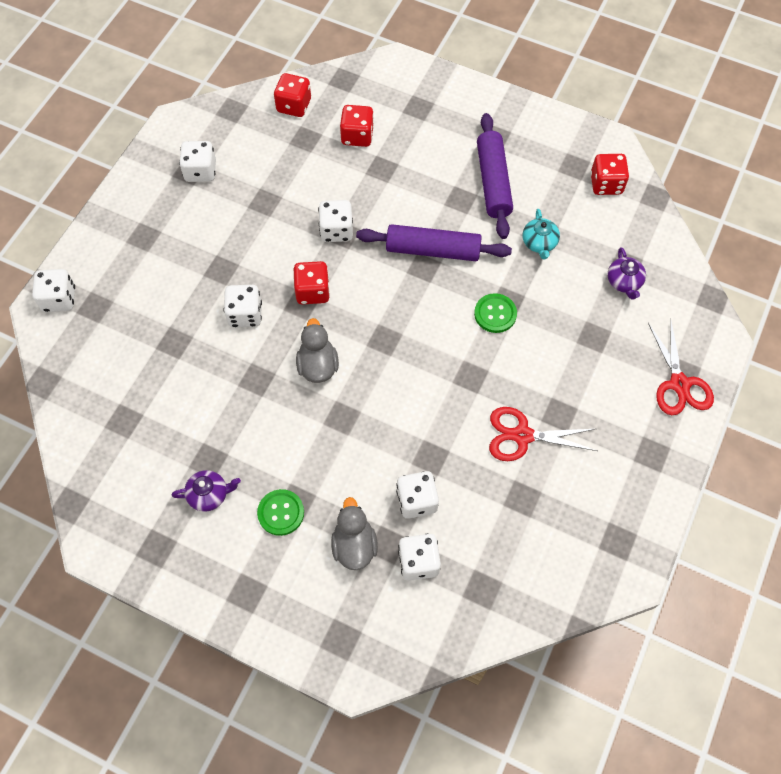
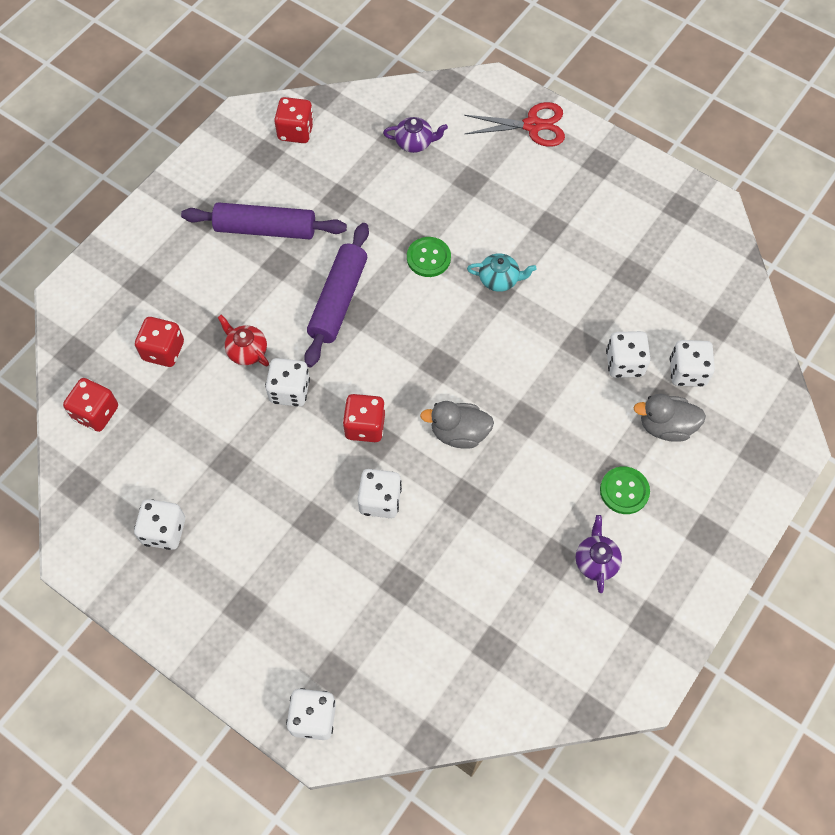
camera: 80 degrees left, 0 degrees up
red scissors [489,407,597,461] -> none
turquoise teapot [523,209,560,260] -> turquoise teapot moved to [467,253,536,292]
none -> red teapot [218,315,269,367]

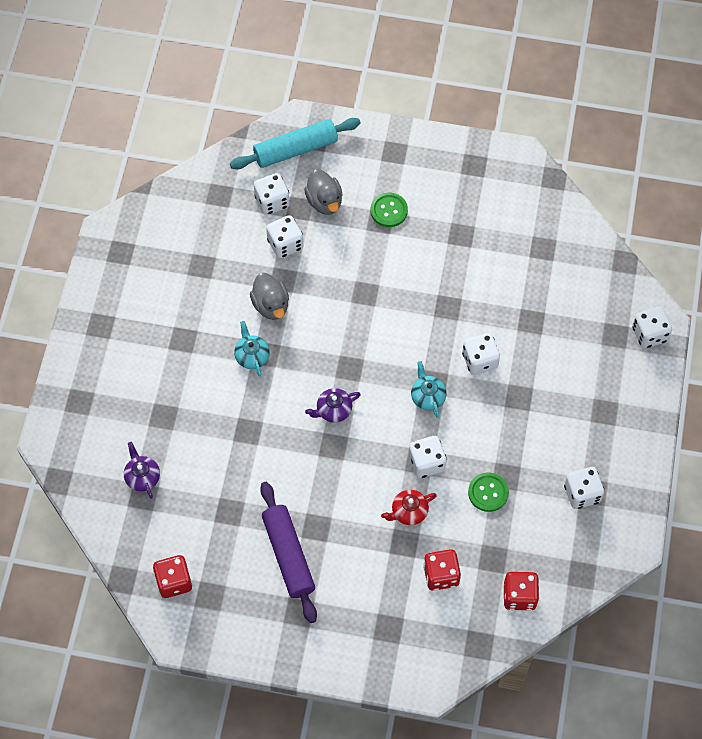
camera: 115 degrees left, 0 degrees up
red teapot [218,315,269,367] -> red teapot turned 45 degrees clockwise [381,490,437,525]
purple rolling pin [304,223,369,367] -> none
red dice [342,394,385,442] -> turquoise teapot [411,361,447,418]
green button [407,237,451,277] -> green button moved to [468,472,509,512]
grey duck [420,401,494,449] -> grey duck moved to [250,273,289,320]
red scissors [464,102,565,147] -> none
purple teapot [576,515,622,593] -> purple teapot moved to [305,388,361,423]
none -> turquoise rolling pin [230,118,361,169]

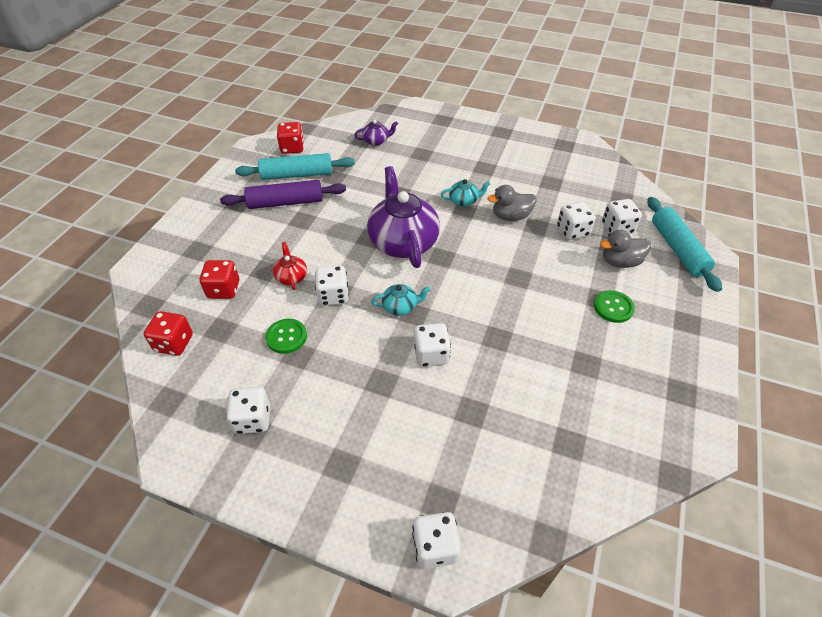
camera: 100 degrees right, 15 degrees down
purple teapot [305,388,361,423] -> purple teapot [367,166,440,268], size x2.24
none -> turquoise rolling pin [235,153,355,180]

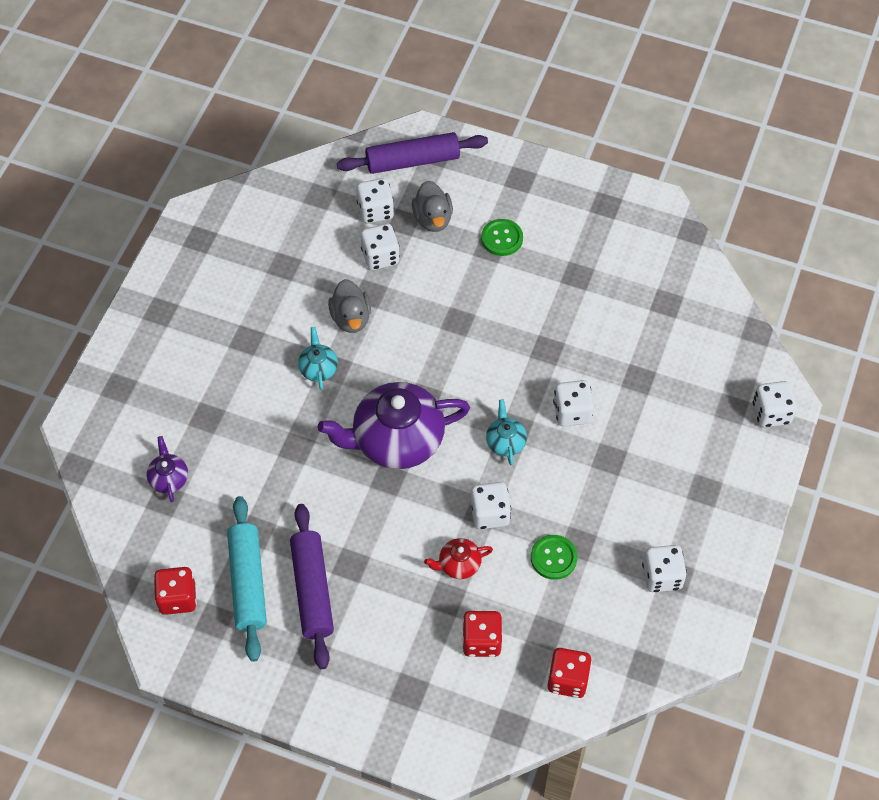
camera: 90 degrees left, 10 degrees up
turquoise rolling pin [647,197,722,292] -> purple rolling pin [337,132,488,174]

